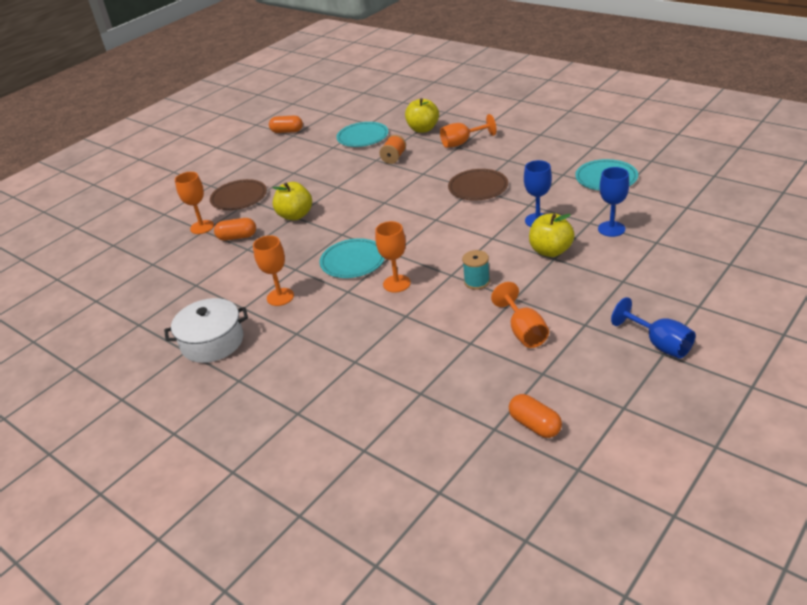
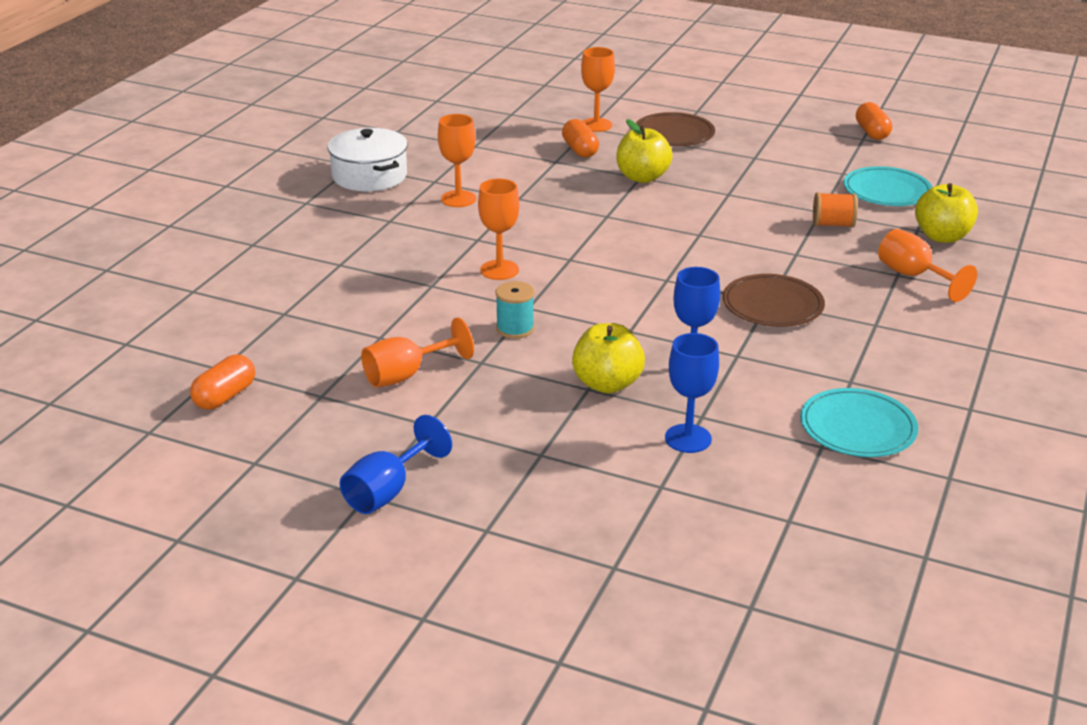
camera: 70 degrees right, 5 degrees down
turquoise plate [320,238,385,278] -> none

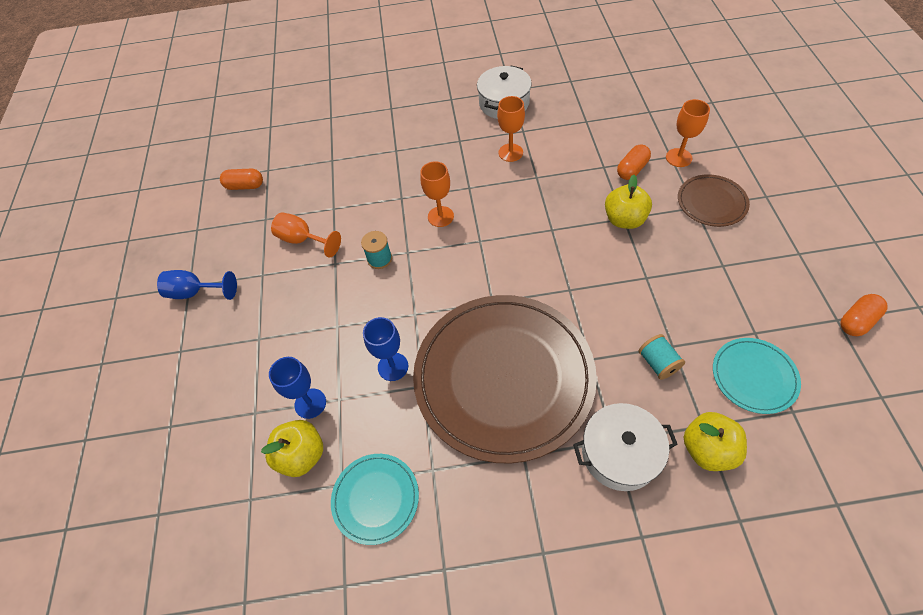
camera: 65 degrees right, 25 degrees up
yellow apple [572,323,645,393] -> yellow apple moved to [261,420,323,477]
brown plate [723,274,825,327] -> brown plate [413,295,597,464], size x2.25
orange spool [813,192,858,228] -> turquoise spool [638,334,685,380]
orange goblet [878,229,977,302] -> white pot [573,403,678,491]

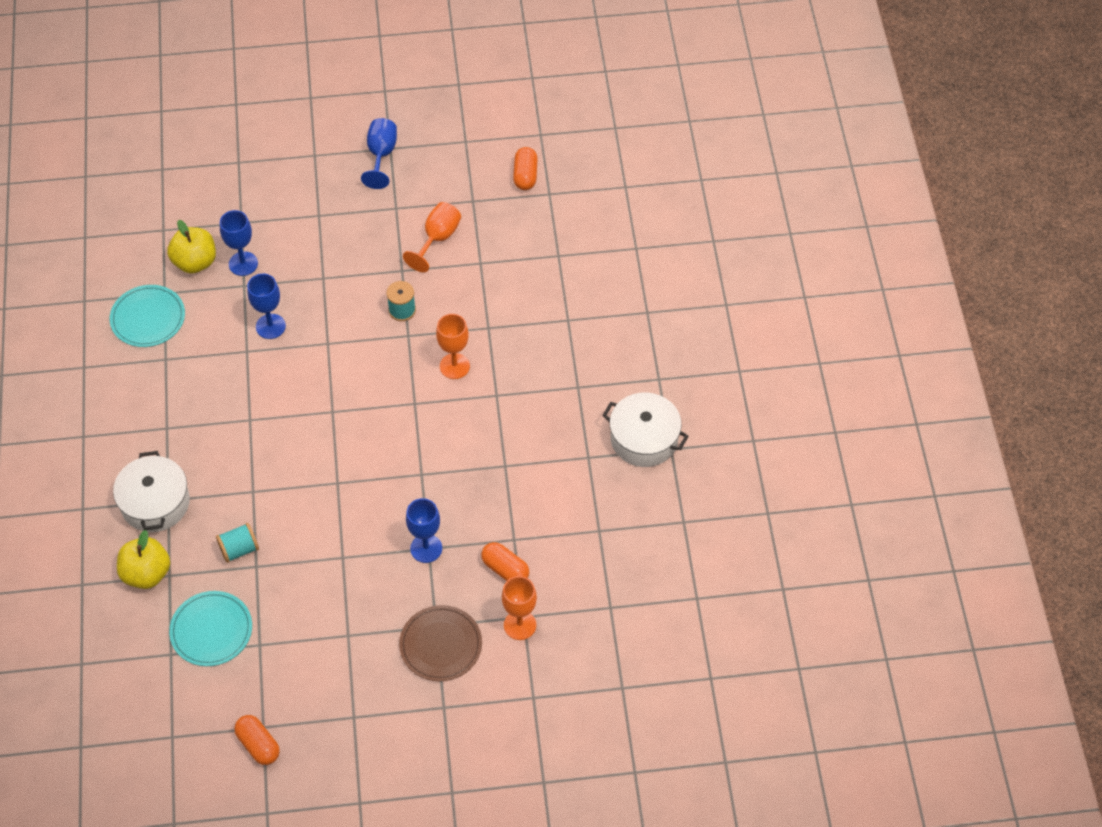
camera: 85 degrees right, 0 degrees up
brown plate [413,295,597,464] -> none
orange goblet [497,96,525,162] -> none
yellow apple [605,175,652,229] -> blue goblet [406,498,442,563]

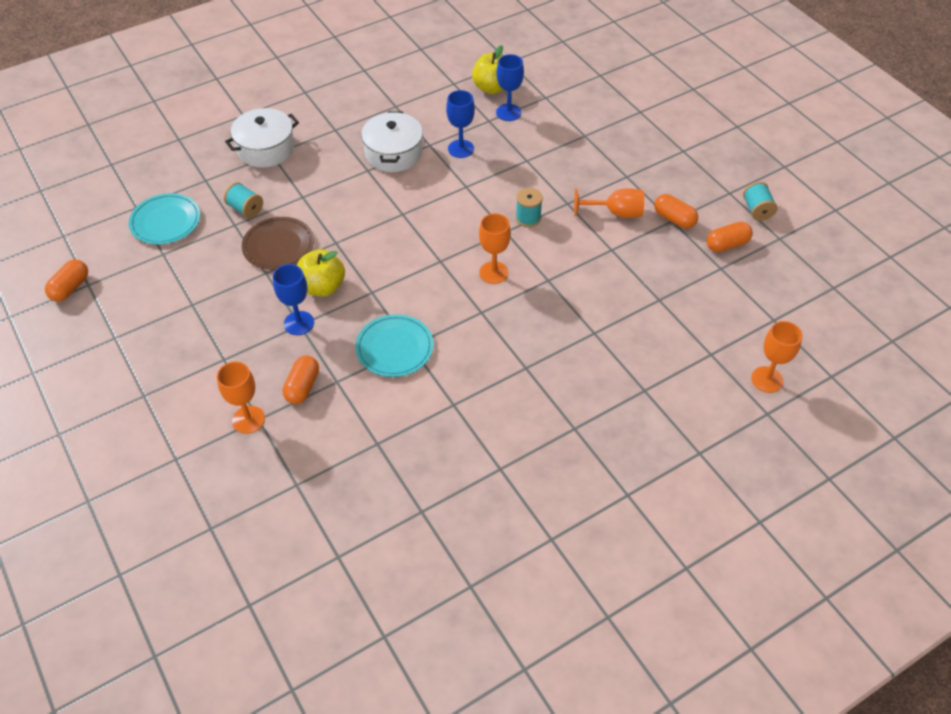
camera: 65 degrees right, 5 degrees down
turquoise plate [110,285,185,347] -> turquoise plate moved to [355,314,434,377]
yellow apple [117,530,170,589] -> yellow apple moved to [297,249,345,297]
blue goblet [361,118,397,189] -> none
brown plate [399,605,482,681] -> brown plate moved to [242,217,314,270]
white pot [602,393,689,467] -> white pot moved to [361,111,423,172]
none -> orange capsule [654,194,698,229]
none -> turquoise spool [743,182,777,221]
none -> orange goblet [751,321,803,393]

